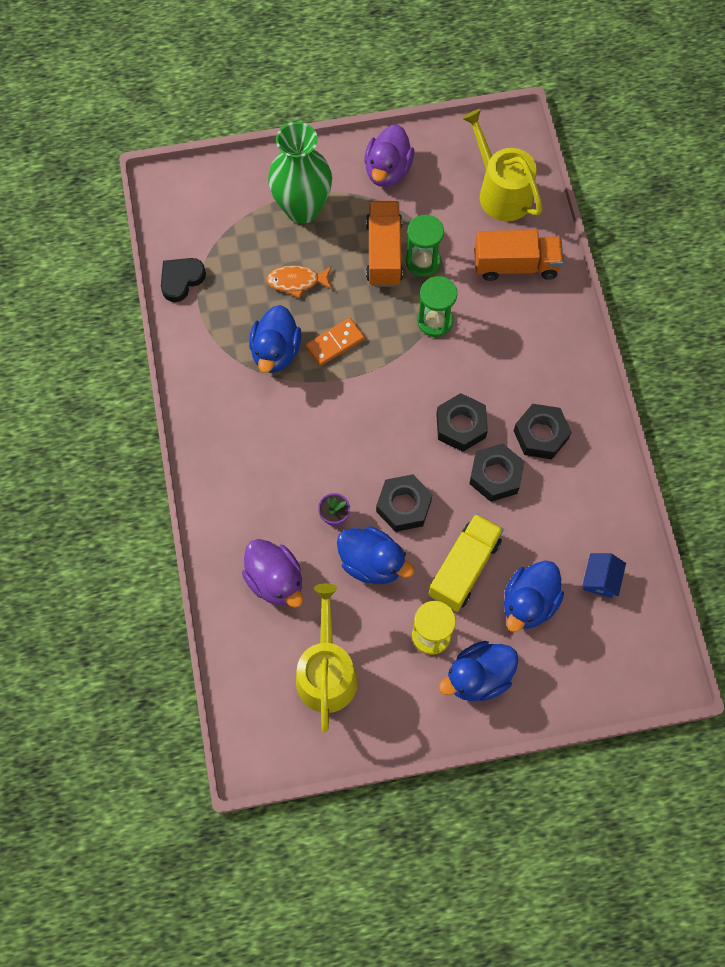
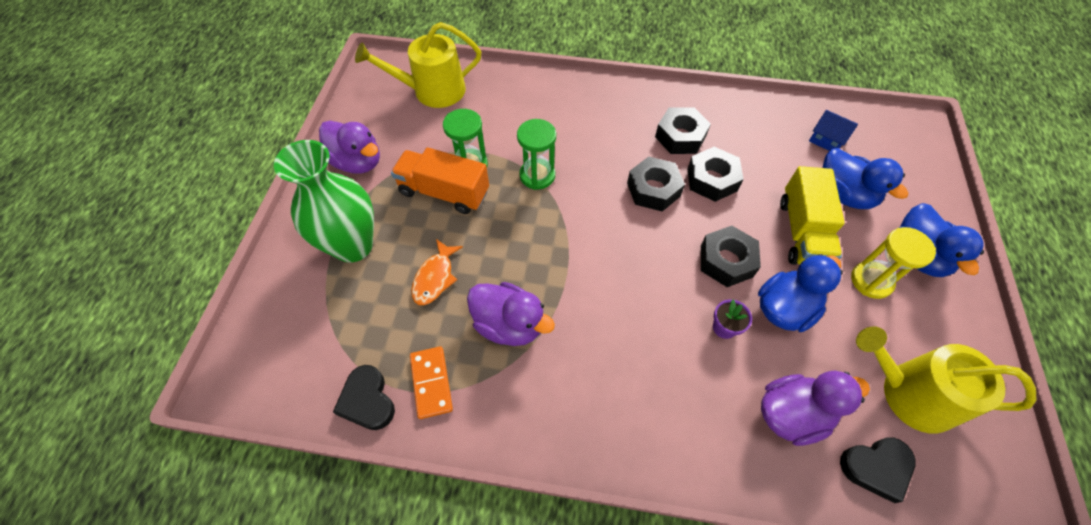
camera: 70 degrees left, 10 degrees down
blue duck [249,305,301,373] -> purple duck [467,282,555,346]
orange domino [306,318,365,366] -> orange domino moved to [410,346,453,419]
yellow truck [428,514,504,612] -> yellow truck turned 135 degrees counterclockwise [780,166,845,265]
orange truck [474,230,564,281] -> none
none -> black heart [840,437,916,503]

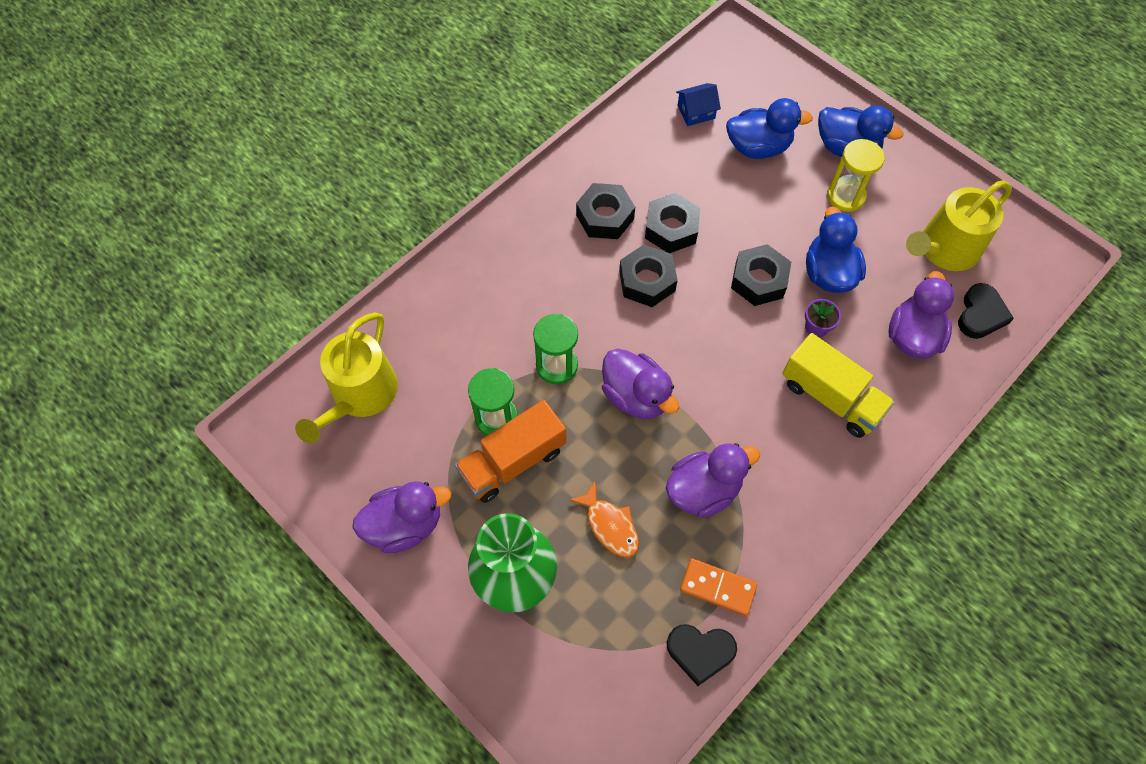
camera: 55 degrees left, 5 degrees up
yellow truck [780,166,845,265] -> yellow truck moved to [782,333,895,438]
none -> purple duck [602,348,679,419]

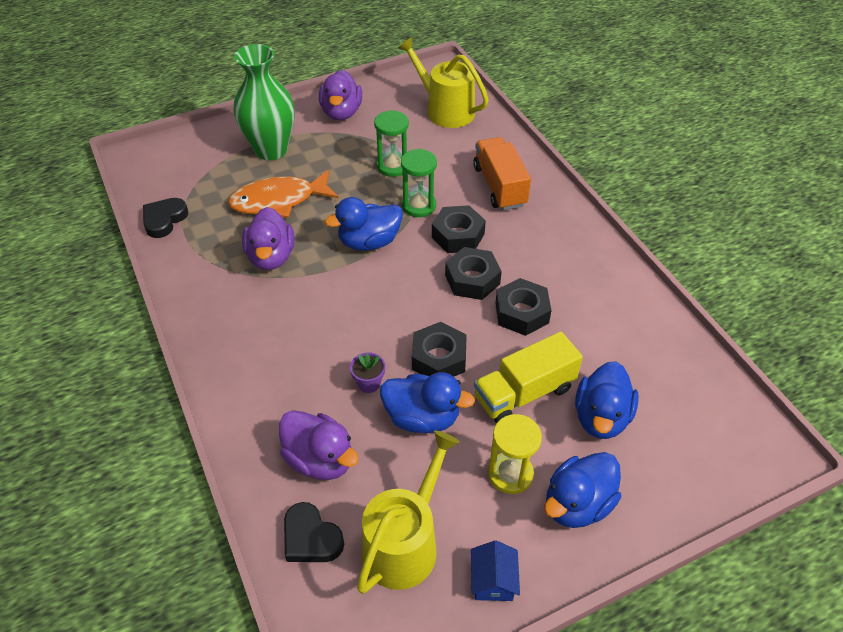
camera: 110 degrees right, 15 degrees down
orange truck [455,400,566,503] -> orange truck moved to [473,137,531,210]
orange fish [569,481,639,557] -> orange fish [228,170,339,218], size x1.67
black nut [576,183,635,239] -> black nut moved to [432,205,486,253]
purple duck [602,348,679,419] -> blue duck [325,197,403,251]
blue house [676,83,721,126] -> blue house moved to [471,540,520,601]
orange domino [680,558,757,616] -> none
yellow truck [782,333,895,438] -> yellow truck moved to [474,331,583,423]
yellow watering can [906,180,1012,271] -> yellow watering can turned 45 degrees clockwise [357,431,460,594]

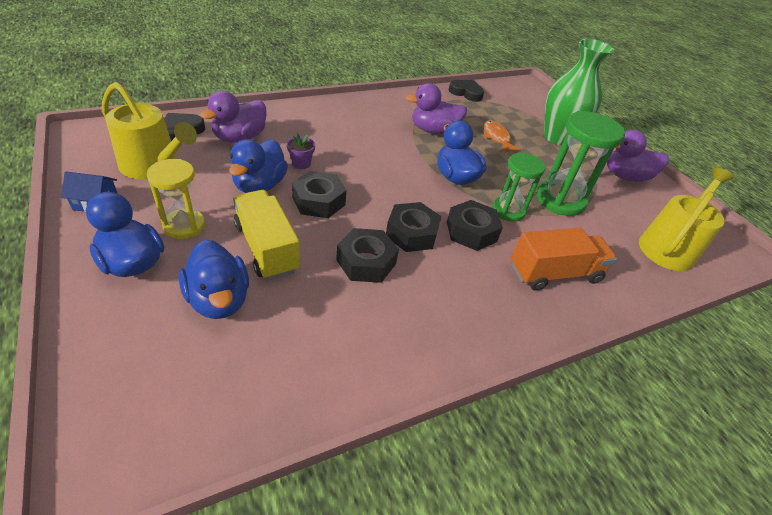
camera: 85 degrees right, 5 degrees down
orange fish [228,170,339,218] -> orange fish [483,120,520,151], size x0.60
green hourglass [374,110,409,177] -> green hourglass [537,111,625,216], size x1.54
blue duck [575,361,639,439] -> blue duck turned 135 degrees counterclockwise [178,240,249,319]

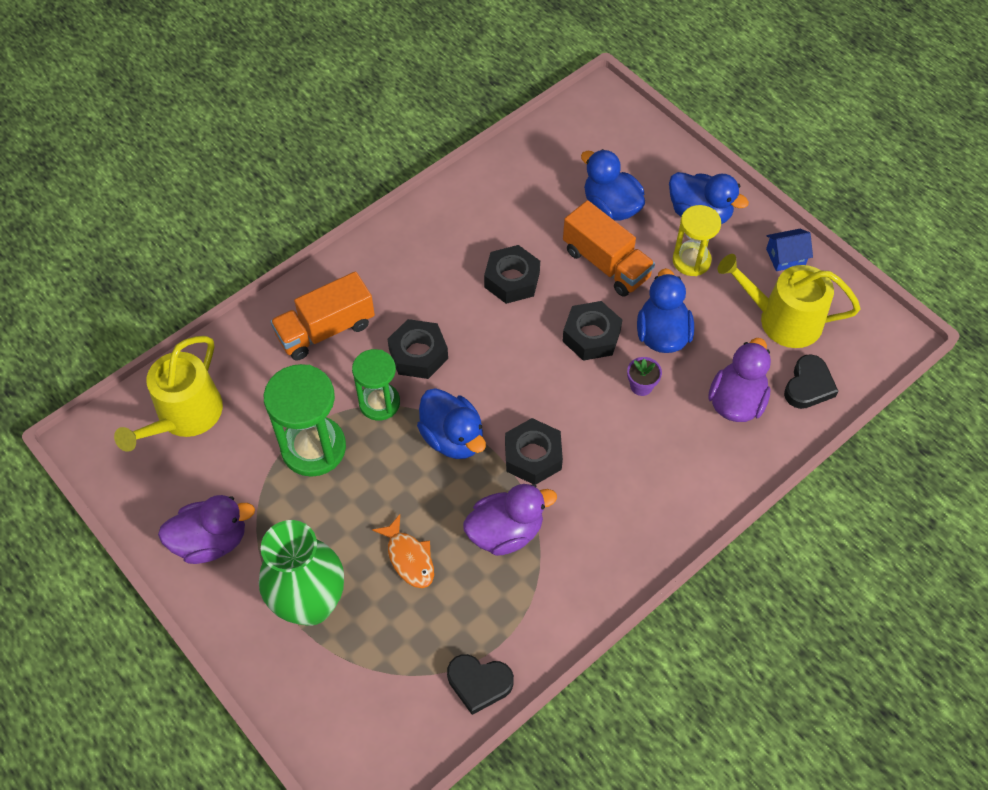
camera: 170 degrees right, 15 degrees up
yellow truck [233,190,300,280] -> orange truck [563,200,655,297]
black nut [386,202,442,252] -> black nut moved to [505,418,563,485]

